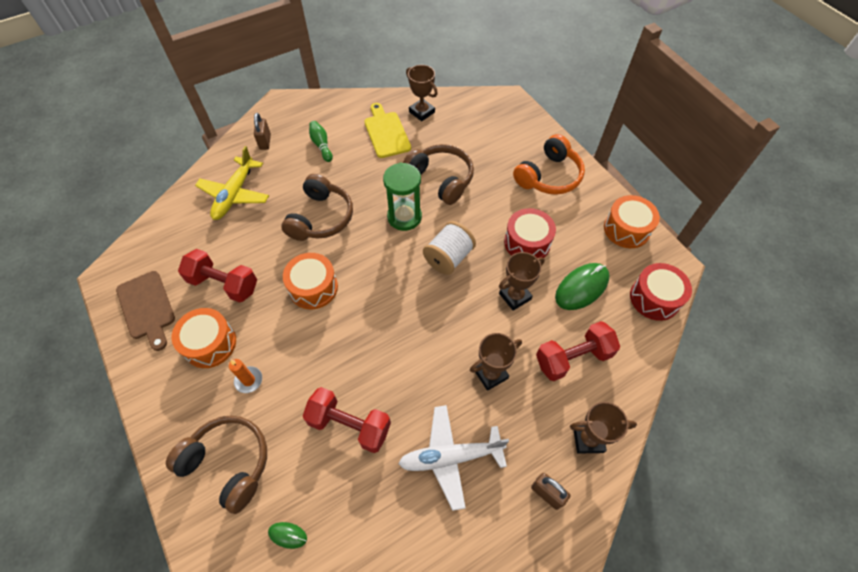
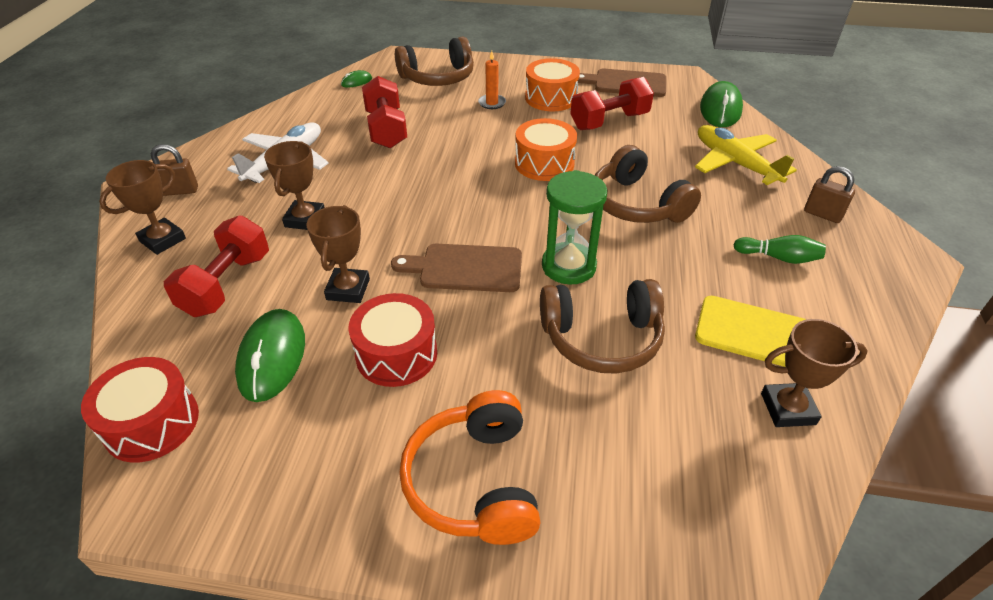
camera: 130 degrees right, 15 degrees down
red dumbbell [303,387,391,453] -> red dumbbell turned 75 degrees counterclockwise [362,76,407,149]
white spool [423,221,476,275] -> brown cutting board [391,244,522,292]
orange drum [604,195,660,248] -> none
none -> green mouse [700,81,743,127]

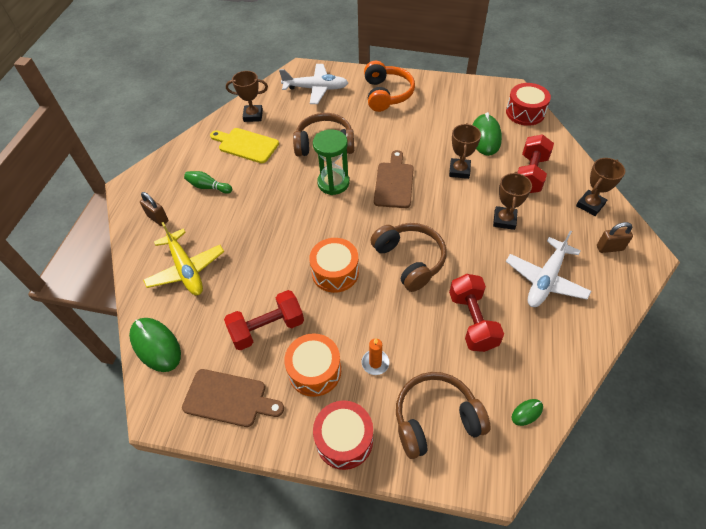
camera: 175 degrees left, 10 degrees up
red drum [349,293,437,387] -> red drum moved to [313,400,373,470]
brown cutting board [391,244,522,292] -> brown cutting board turned 90 degrees counterclockwise [374,150,414,208]
brown headphones [595,145,701,223] -> brown headphones moved to [370,223,446,292]
green mouse [700,81,743,127] -> green mouse turned 60 degrees counterclockwise [129,318,181,372]
none -> white plane [279,64,348,104]

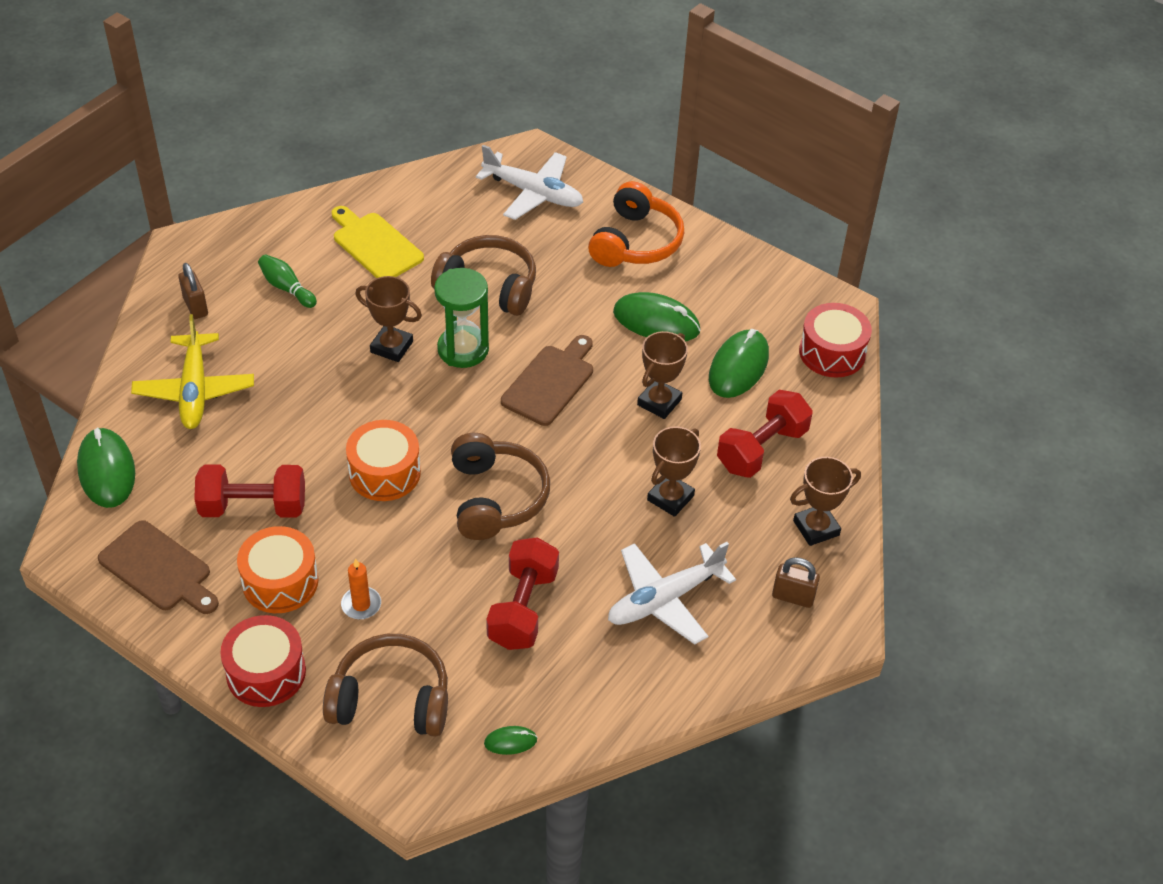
camera: 20 degrees right, 5 degrees down
brown trophy [226,71,268,122] -> brown trophy moved to [356,276,422,362]
none -> green mouse [613,292,701,341]

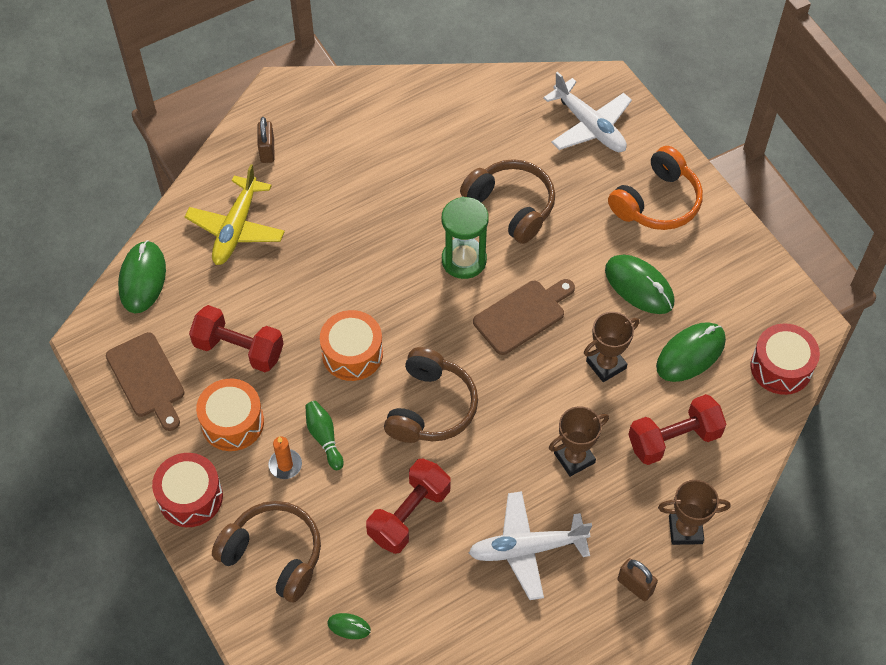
camera: 25 degrees right, 10 degrees up
green bowling pin [258,254,317,308] -> green bowling pin moved to [305,401,343,470]
yellow cutting board [332,206,424,278] -> none
brown trophy [356,276,422,362] -> none

